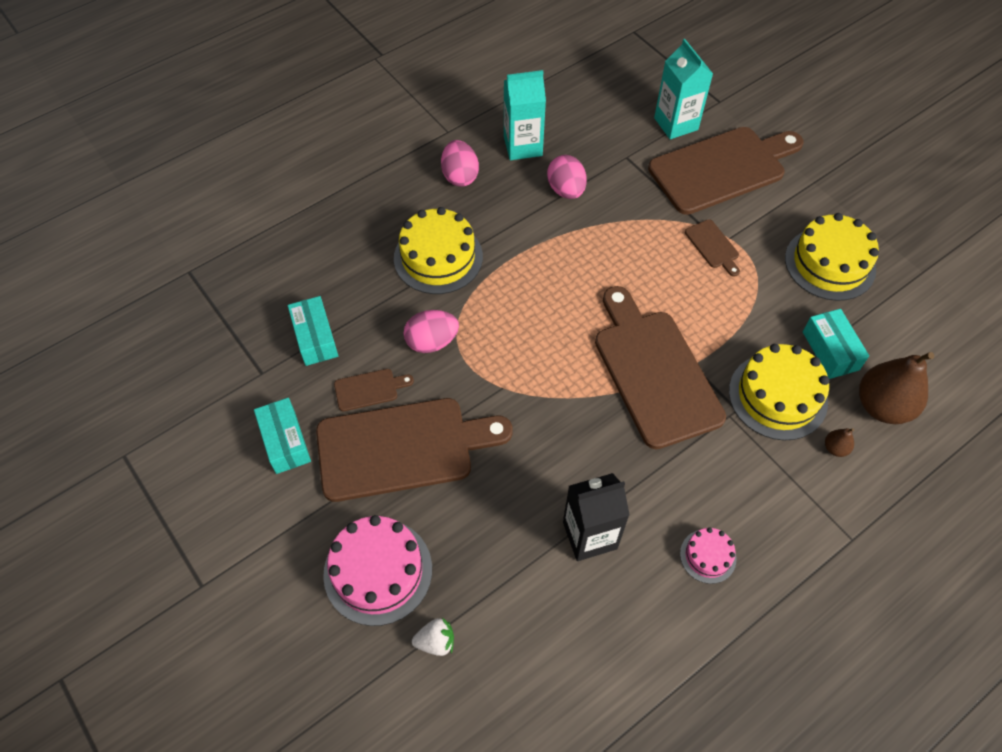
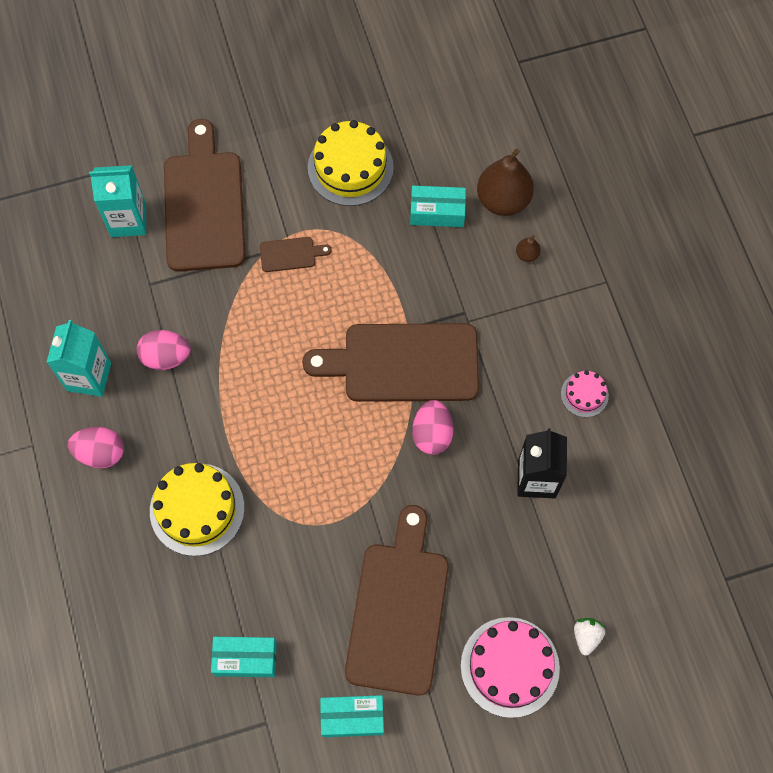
camera: 70 degrees left, 10 degrees up
brown cutting board [334,369,414,411] -> none
pink egg [404,310,459,353] -> pink egg moved to [412,400,453,455]
yellow cake [729,344,830,440] -> none

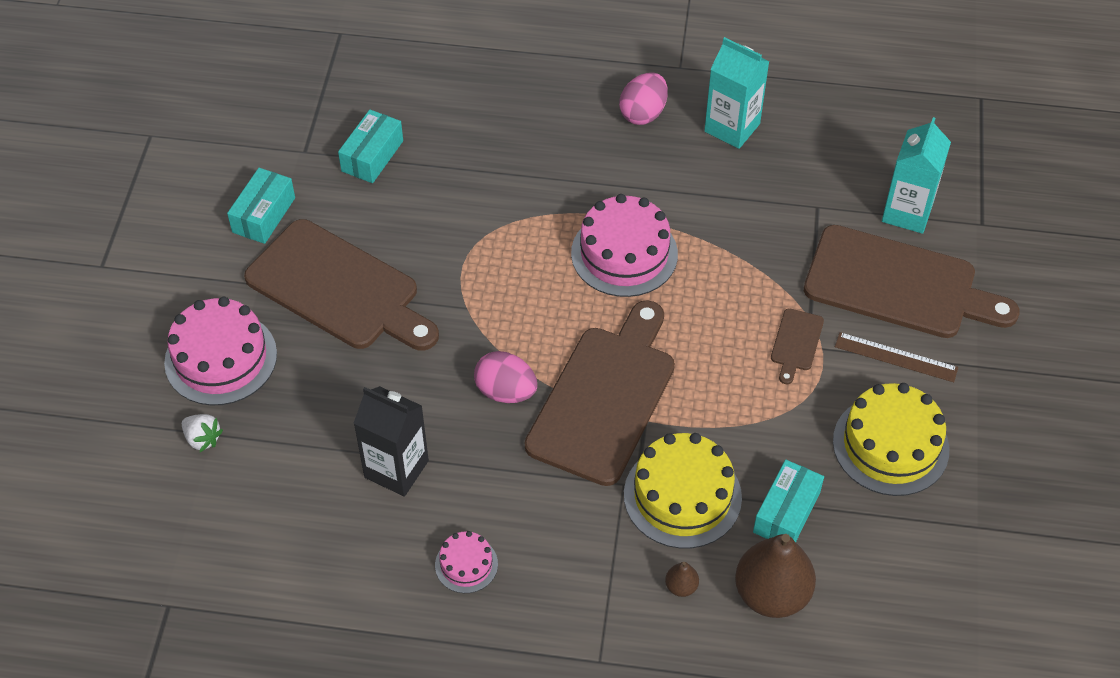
camera: 115 degrees right, 15 degrees down
pink egg [137,330,191,370] -> none
yellow cake [150,463,245,556] -> yellow cake moved to [624,433,742,549]
none -> pink cake [571,194,678,297]
none -> brown ruler [835,332,958,382]

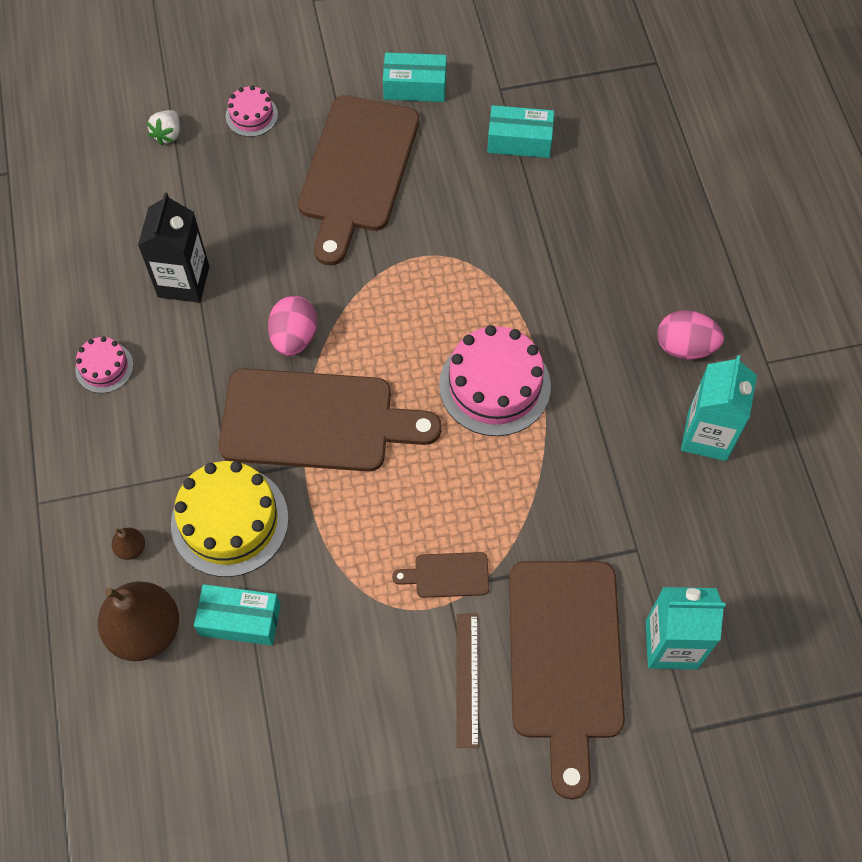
camera: 70 degrees right, 10 degrees up
pink cake [164,297,277,405] -> pink cake [226,85,278,137], size x0.52
yellow cake [833,383,949,496] -> none

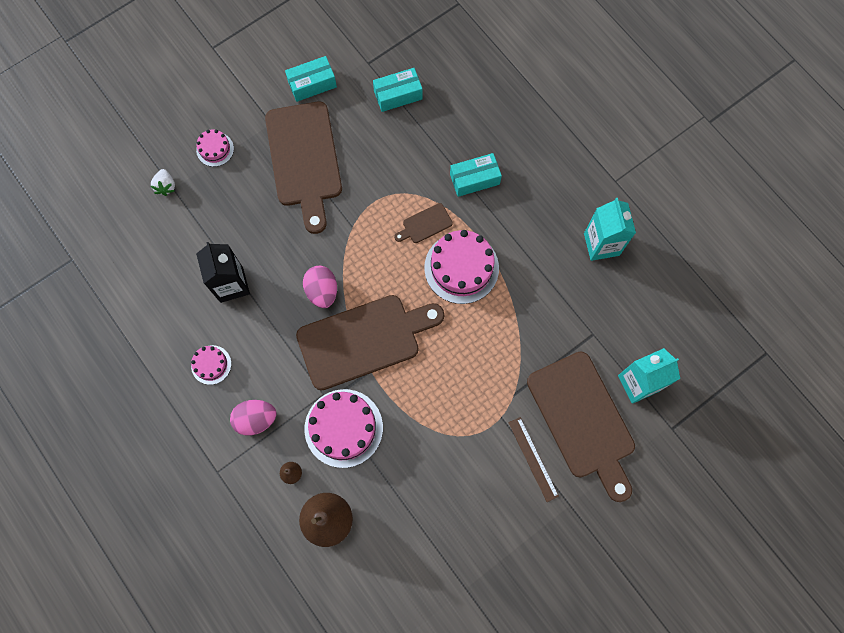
camera: 25 degrees left, 10 degrees up
yellow cake [171,461,289,577] -> pink cake [304,389,383,468]
turquoise box [194,584,281,646] -> turquoise box moved to [450,153,502,197]
brown cutting board [392,552,489,598] -> brown cutting board moved to [394,203,453,243]
pink egg [658,310,724,359] -> pink egg moved to [230,400,277,436]

